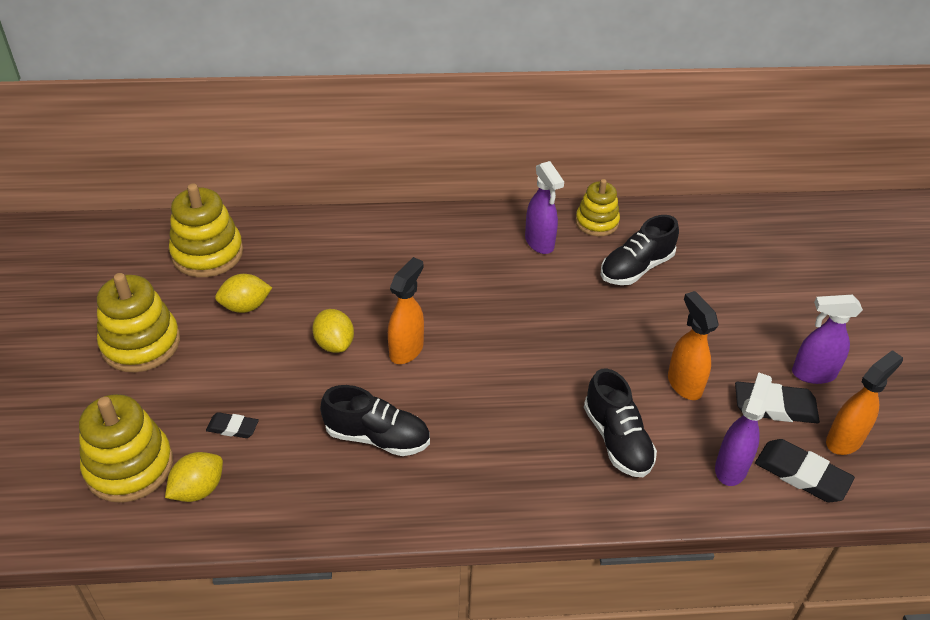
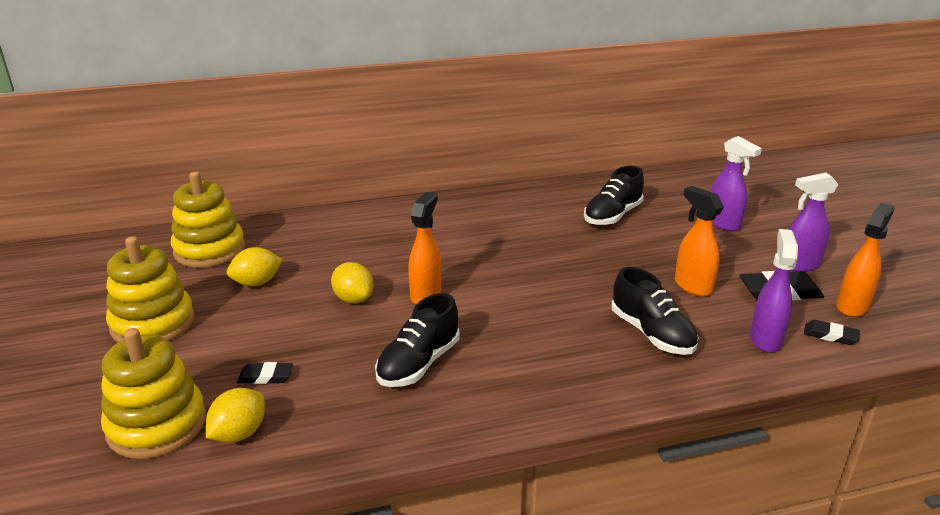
camera: 10 degrees left, 15 degrees down
black shoe [320,385,430,456] -> black shoe turned 120 degrees clockwise [375,293,460,387]
purple spray bottle [525,161,564,254] -> purple spray bottle moved to [710,136,762,231]
yellow stacking toy [575,179,620,236] -> none
black eraser [755,439,855,502] -> black eraser [804,320,860,345], size x0.58

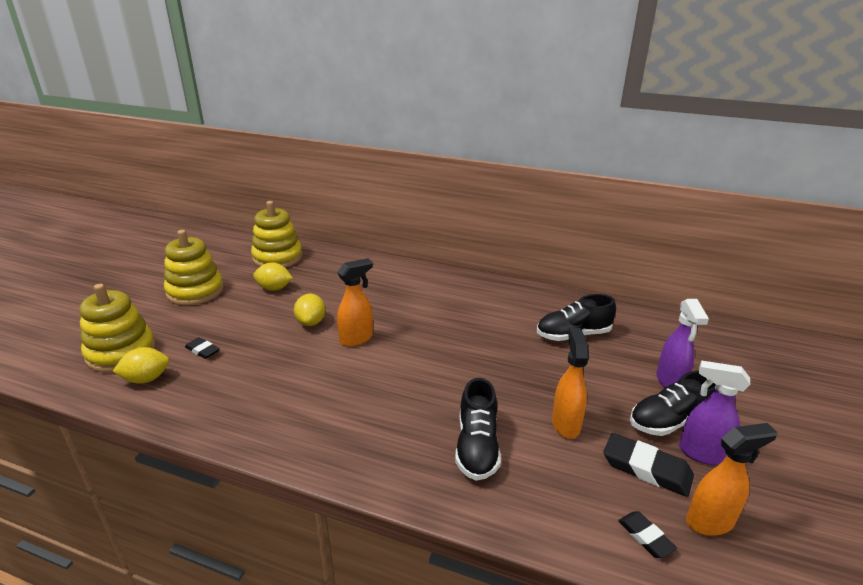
camera: 35 degrees right, 0 degrees up
black shoe [375,293,460,387] -> black shoe moved to [630,371,716,436]
purple spray bottle [750,229,798,353] -> none

